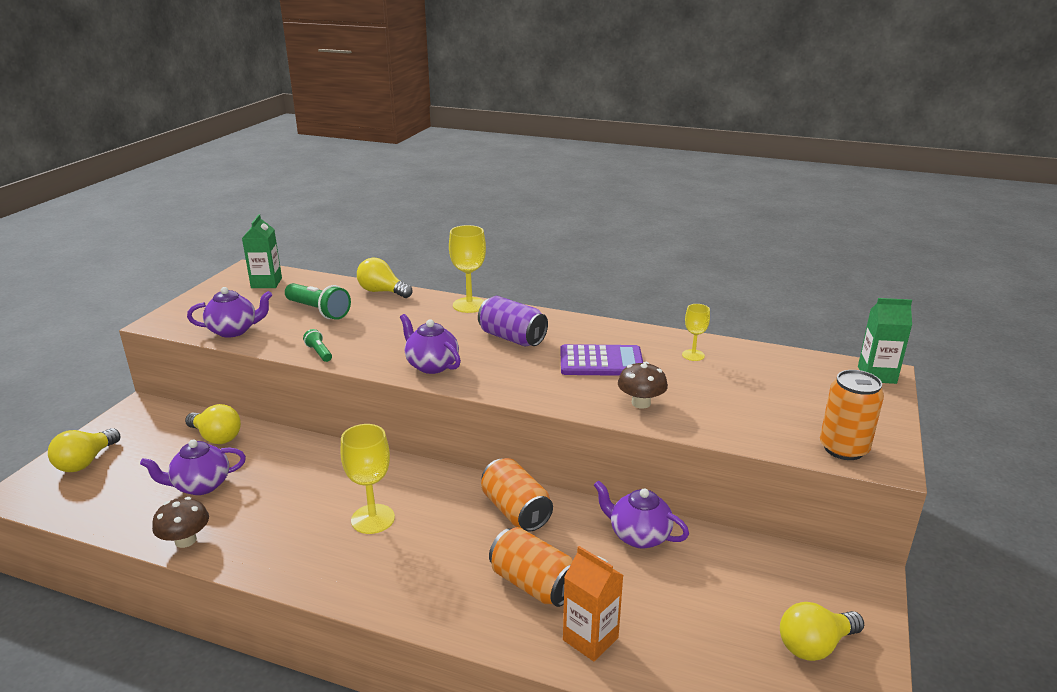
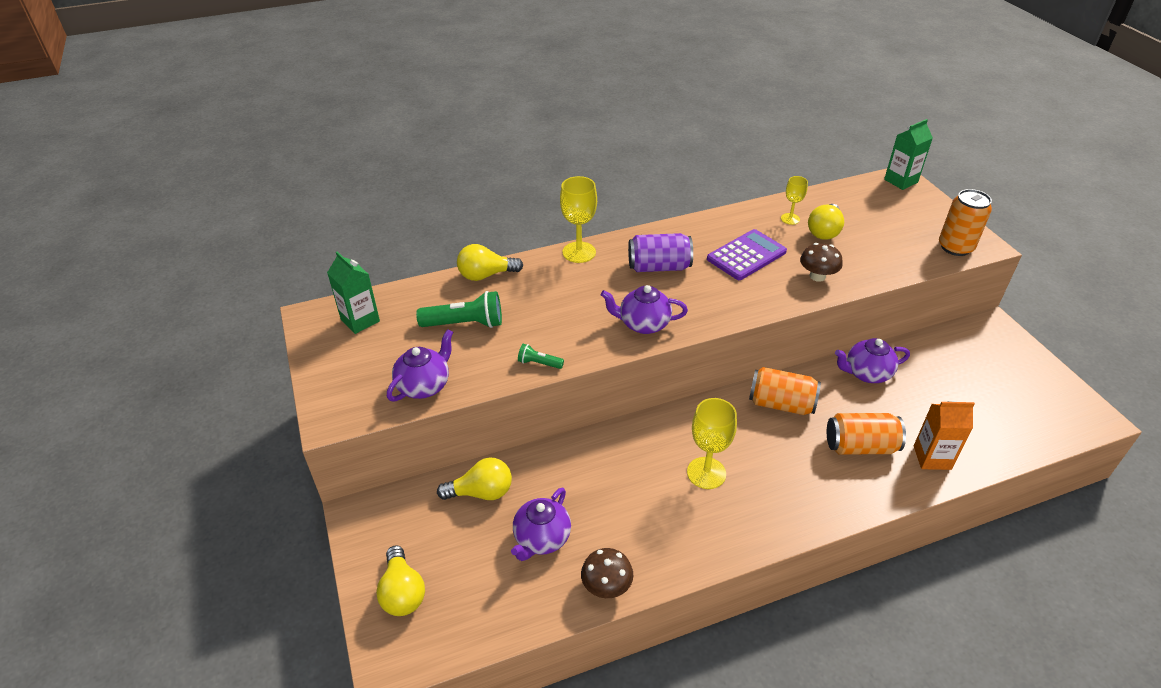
camera: 40 degrees left, 15 degrees up
yellow light bulb [780,602,864,661] -> yellow light bulb moved to [808,204,844,240]

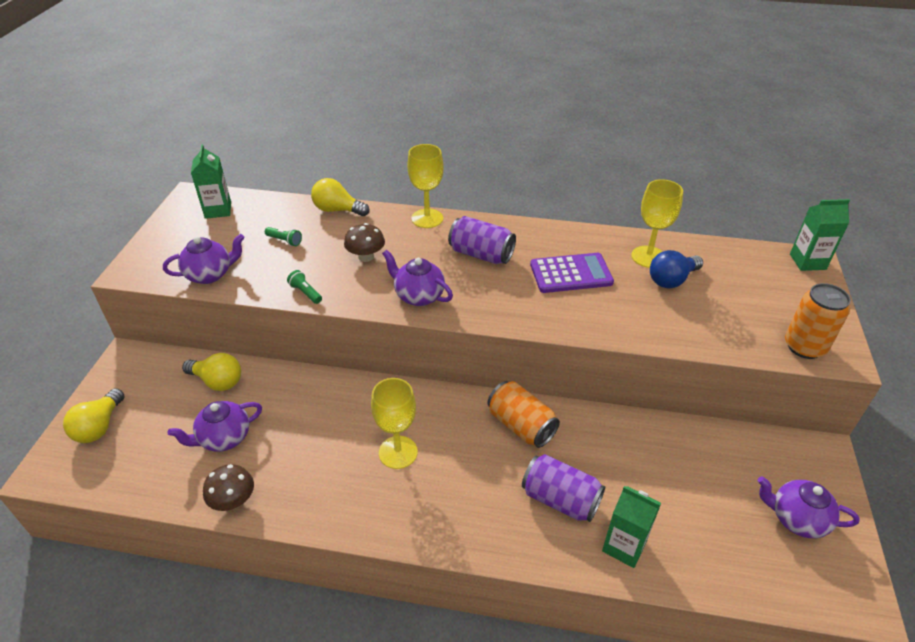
camera: 30 degrees right, 0 degrees up
green flashlight [416,291,502,328] -> green flashlight [265,227,302,246], size x0.52
yellow goblet [781,176,808,225] -> yellow goblet [631,179,683,268], size x1.69
brown mushroom [800,243,843,282] -> brown mushroom moved to [344,223,385,262]
yellow light bulb [808,204,844,240] -> blue light bulb [650,250,703,288]
orange can [827,413,906,454] -> purple can [522,454,605,522]
purple teapot [835,338,910,383] -> purple teapot moved to [758,476,860,538]
orange carton [914,401,975,470] -> green carton [602,486,661,568]

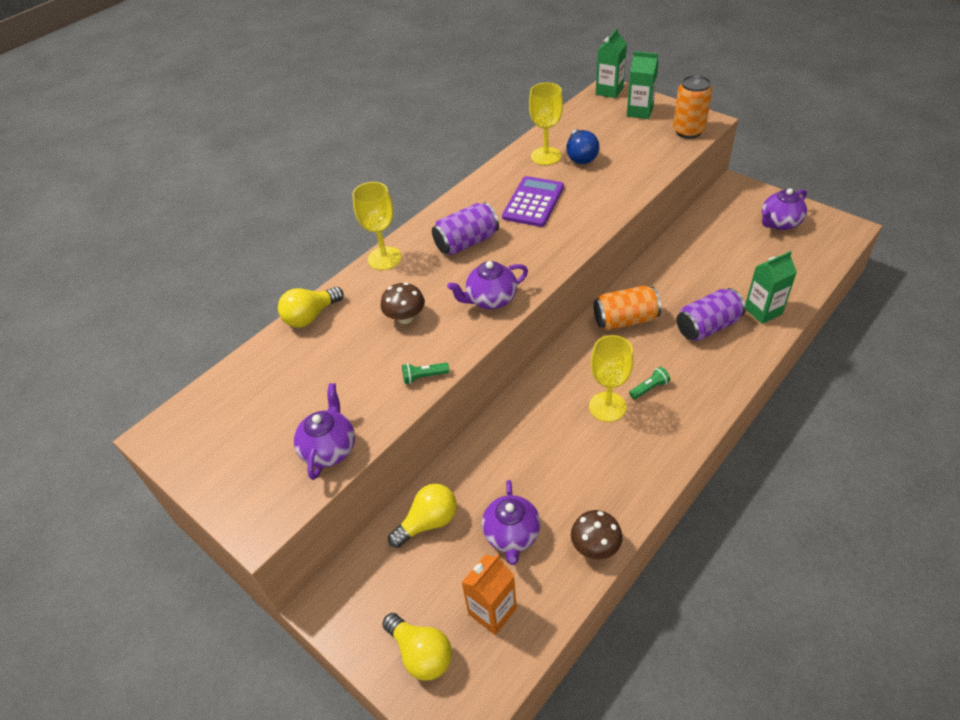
camera: 55 degrees left, 5 degrees up
green carton [191,144,231,219] -> green carton moved to [627,51,659,119]
green flashlight [265,227,302,246] -> green flashlight moved to [629,367,670,399]
none -> orange carton [461,554,517,635]

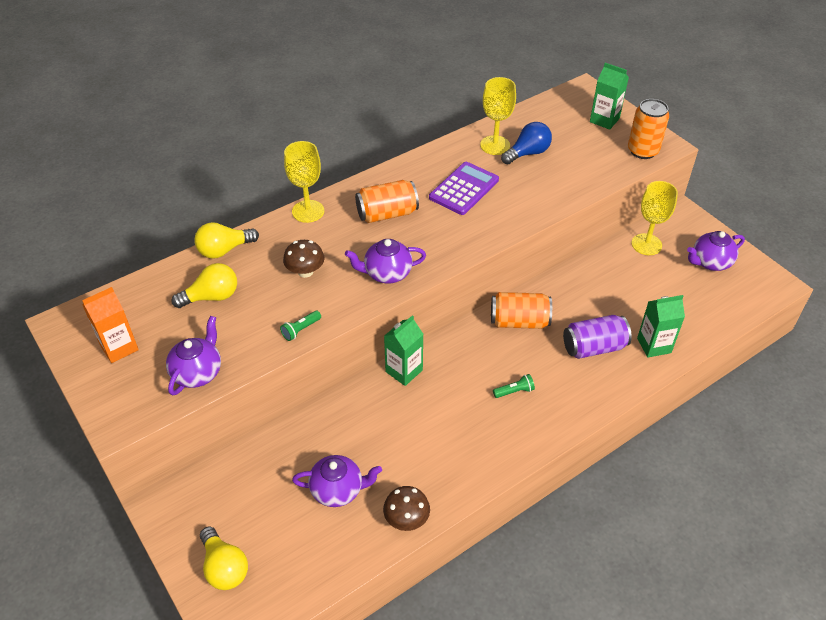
camera: 10 degrees right, 0 degrees up
yellow light bulb [388,484,457,548] -> yellow light bulb moved to [171,263,237,308]
green flashlight [402,363,449,384] -> green flashlight turned 45 degrees counterclockwise [280,311,321,341]
purple can [432,202,499,255] -> orange can [355,180,419,223]
orange carton [461,554,517,635] -> orange carton moved to [82,287,139,363]
purple teapot [482,480,541,565] -> purple teapot turned 105 degrees counterclockwise [292,455,382,507]
blue light bulb [566,129,600,164] -> blue light bulb turned 135 degrees counterclockwise [501,122,552,164]
yellow goblet [589,335,634,422] -> yellow goblet moved to [632,181,678,255]
green carton [596,28,627,98] -> green carton moved to [384,315,423,386]

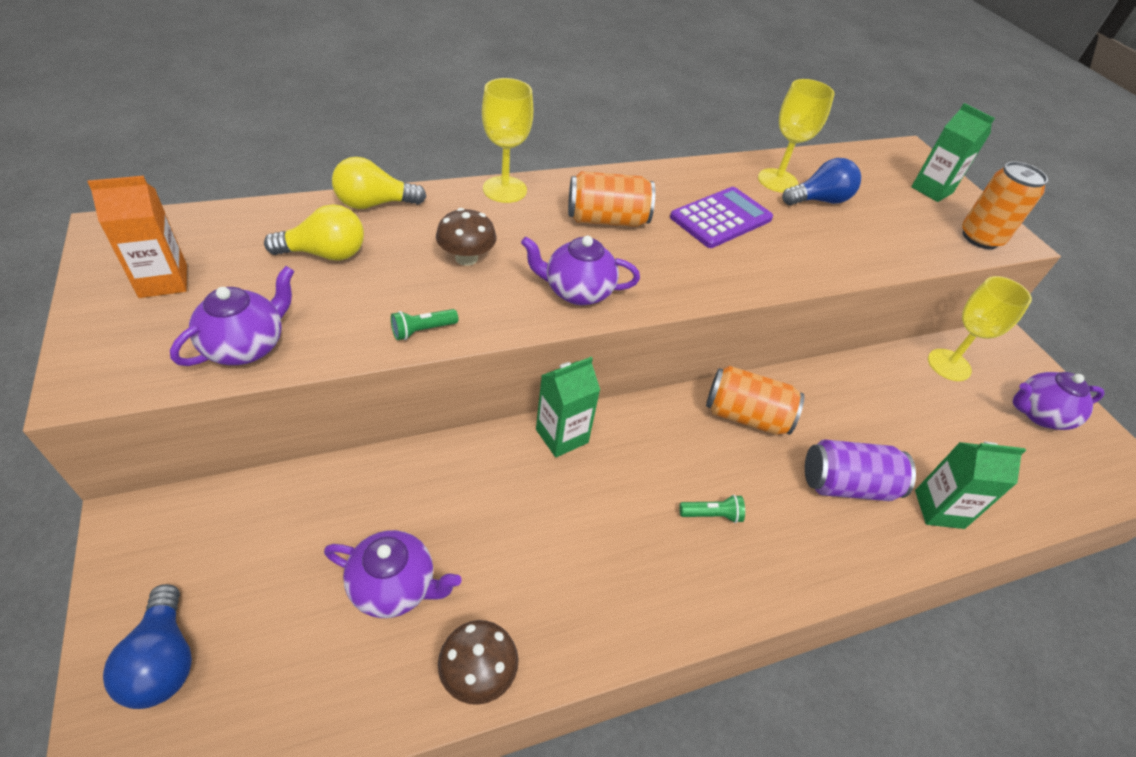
camera: 10 degrees right, 0 degrees up
yellow light bulb [200,526,248,590] -> blue light bulb [103,584,192,709]

